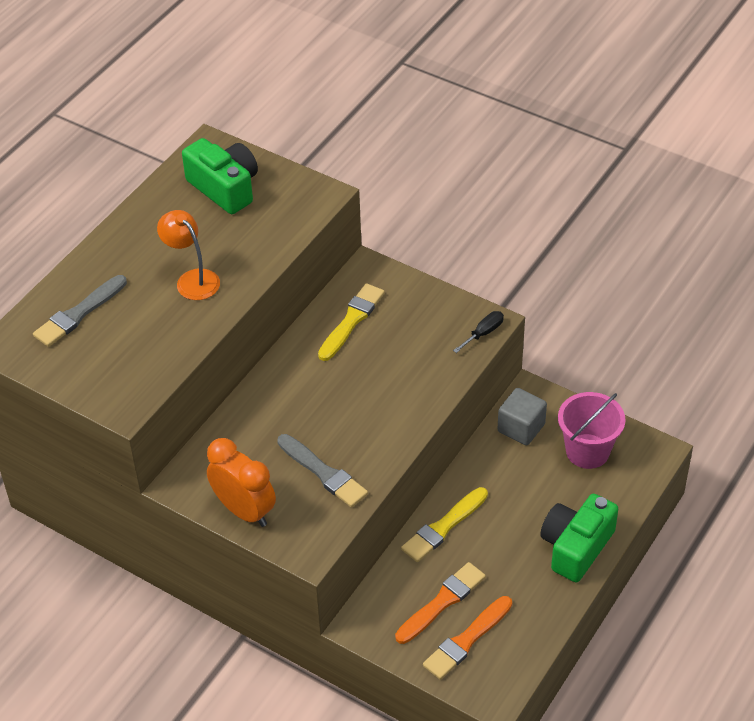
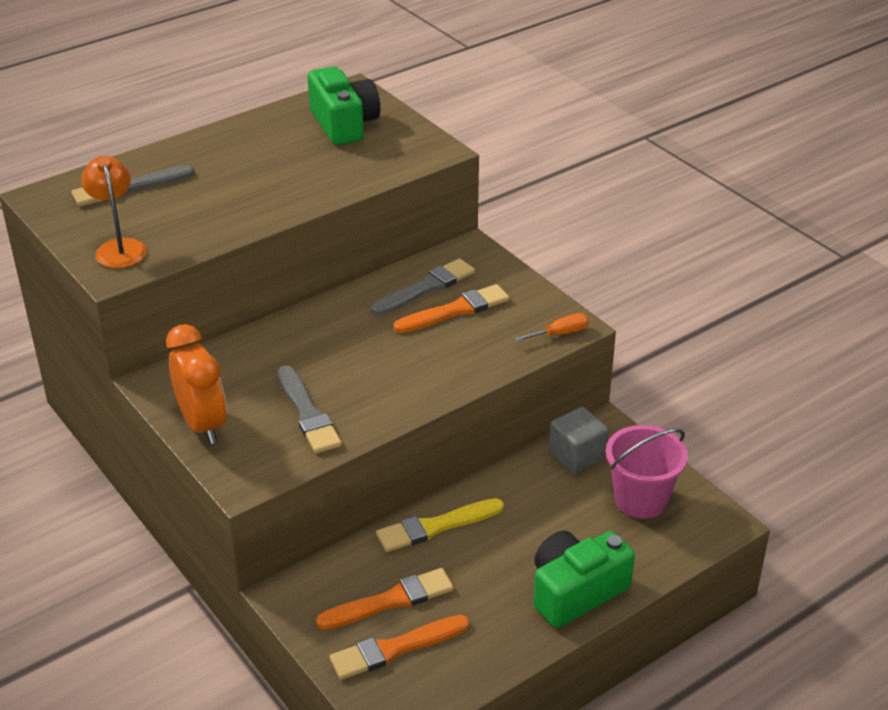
camera: 20 degrees right, 10 degrees down
orange lamp [157,210,220,300] -> orange lamp moved to [81,156,147,268]
yellow brush [318,283,385,361] -> grey brush [371,258,475,316]
black screwdriver [453,311,504,353] -> orange screwdriver [515,313,589,341]
none -> orange brush [393,284,509,333]

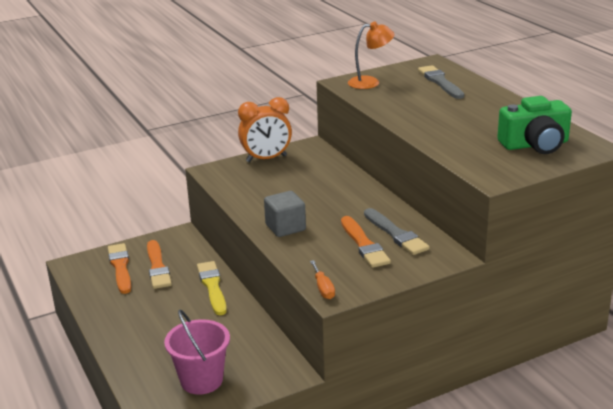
camera: 100 degrees right, 10 degrees down
grey brush [278,365,342,453] -> none
green camera [533,531,635,628] -> none
grey cube [549,407,609,474] -> grey cube moved to [264,191,306,237]

